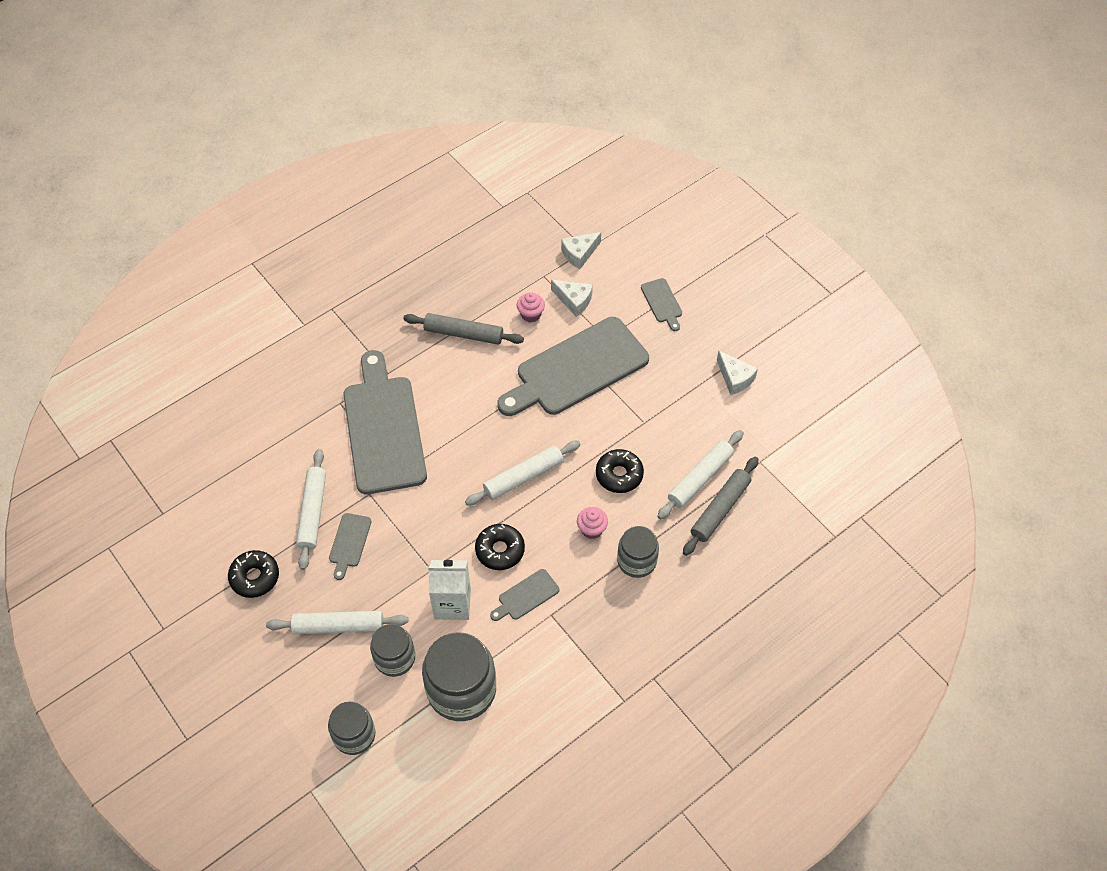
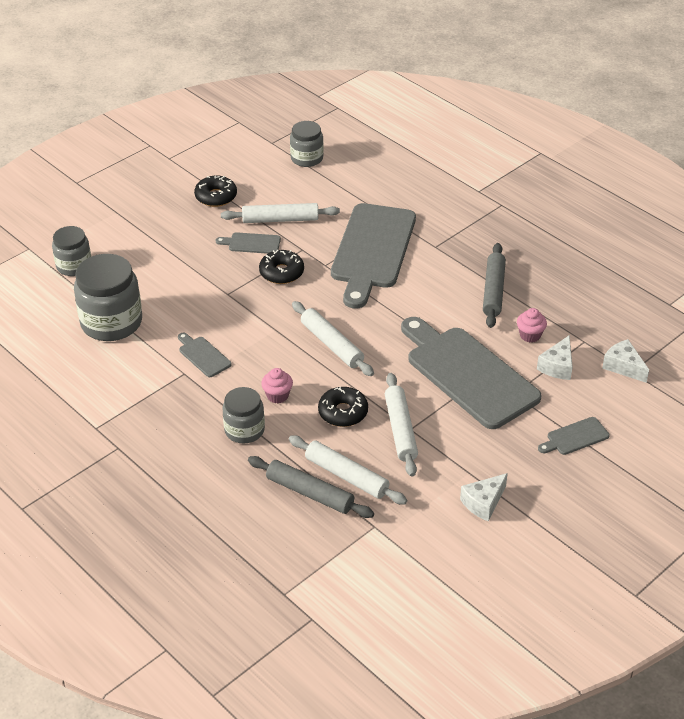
camera: 85 degrees right, 15 degrees down
white rolling pin [266,611,408,634] -> white rolling pin moved to [385,373,418,477]
grey cutting board [343,350,427,494] -> grey cutting board turned 120 degrees clockwise [331,203,416,309]
grey jar [370,624,415,677] -> grey jar moved to [290,121,324,167]
white carton [428,560,471,620] -> none
black donut [475,524,525,570] -> black donut moved to [259,250,304,284]

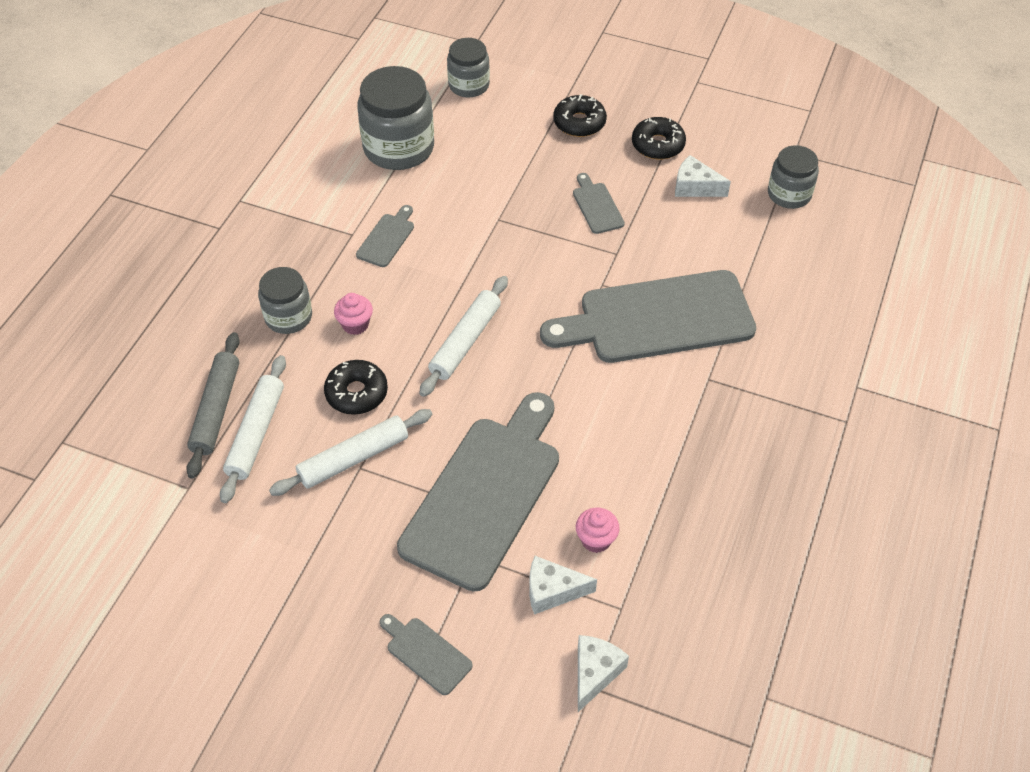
camera: 65 degrees right, 10 degrees up
white rolling pin [221,203,340,223] -> none
black donut [259,250,304,284] -> black donut moved to [553,94,607,137]
white cheese [460,473,508,522] -> white cheese moved to [675,155,731,197]
grey rolling pin [483,243,506,328] -> none

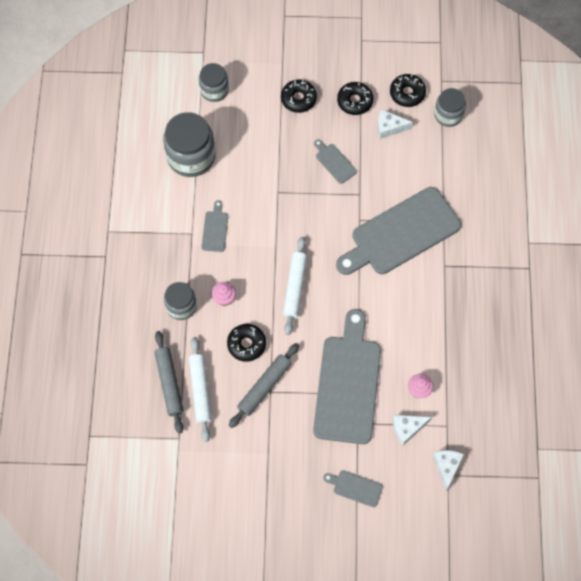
camera: 20 degrees left, 15 degrees up
white rolling pin [269,409,433,496] -> grey rolling pin [229,343,299,428]
none -> black donut [390,74,426,107]

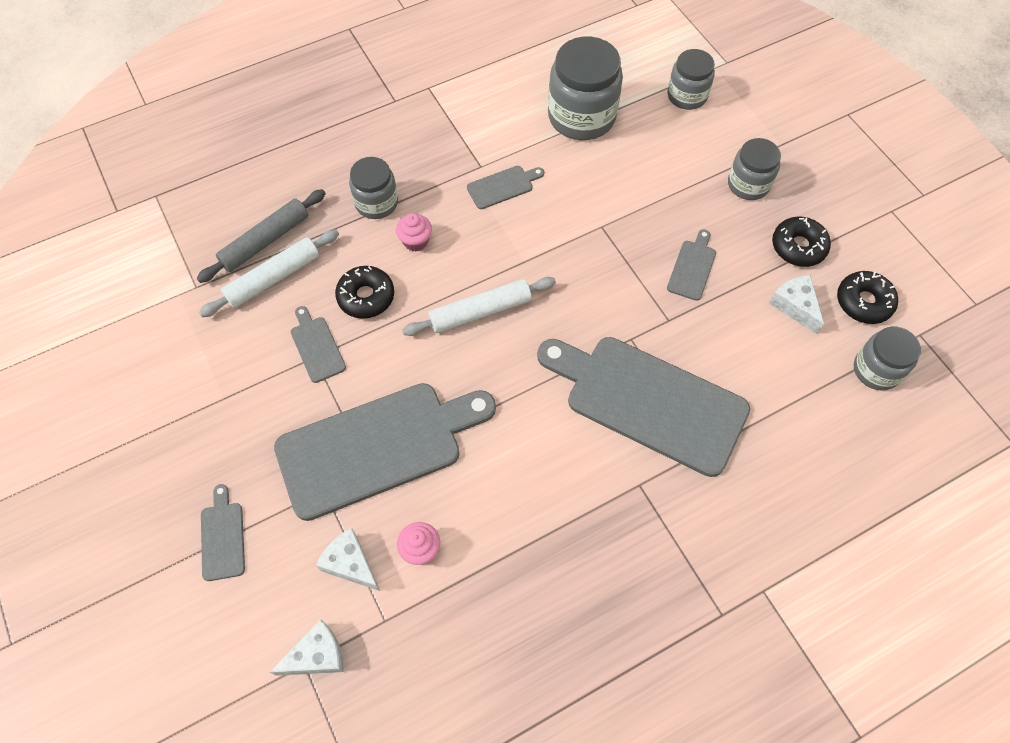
camera: 60 degrees right, 5 degrees down
grey rolling pin [229,343,299,428] -> grey cutting board [291,306,346,383]
black donut [281,79,317,113] -> grey jar [728,138,781,200]

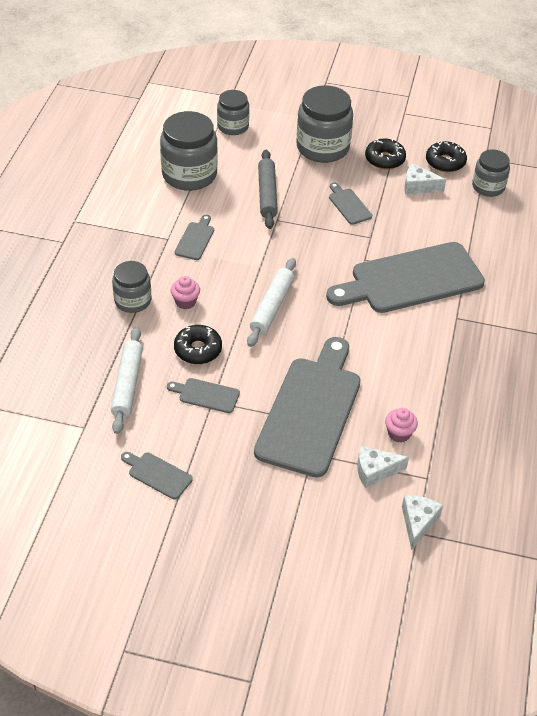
camera: 50 degrees left, 15 degrees down
grey rolling pin [197,189,326,283] -> grey rolling pin moved to [258,150,278,229]
grey cutting board [201,484,245,581] -> grey cutting board moved to [121,452,193,500]
grey jar [728,138,781,200] -> grey jar [296,85,353,163], size x1.66

